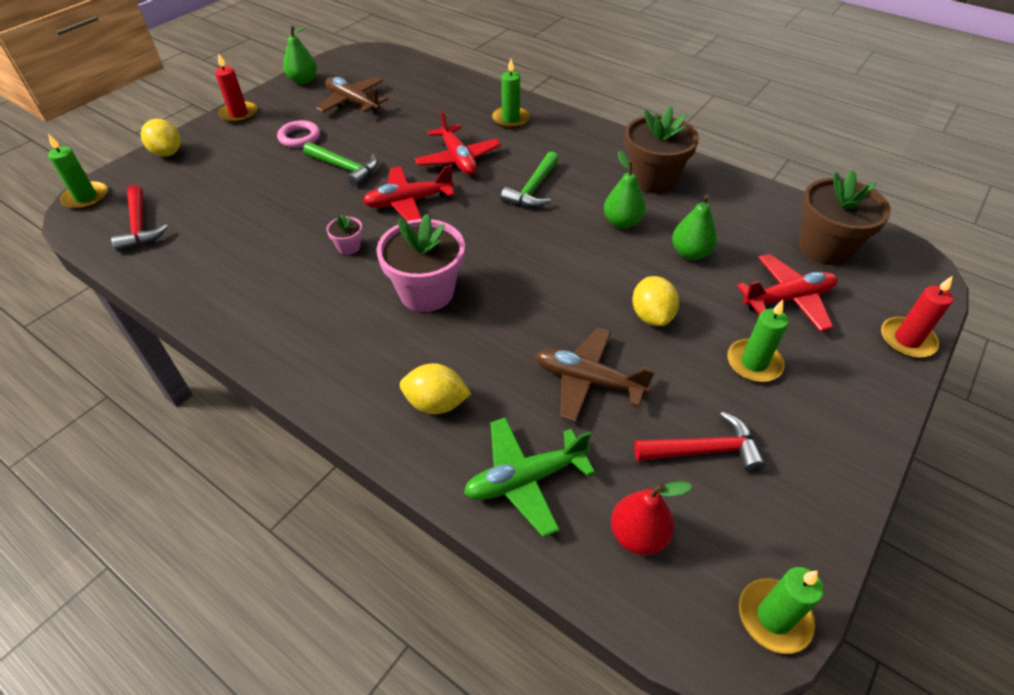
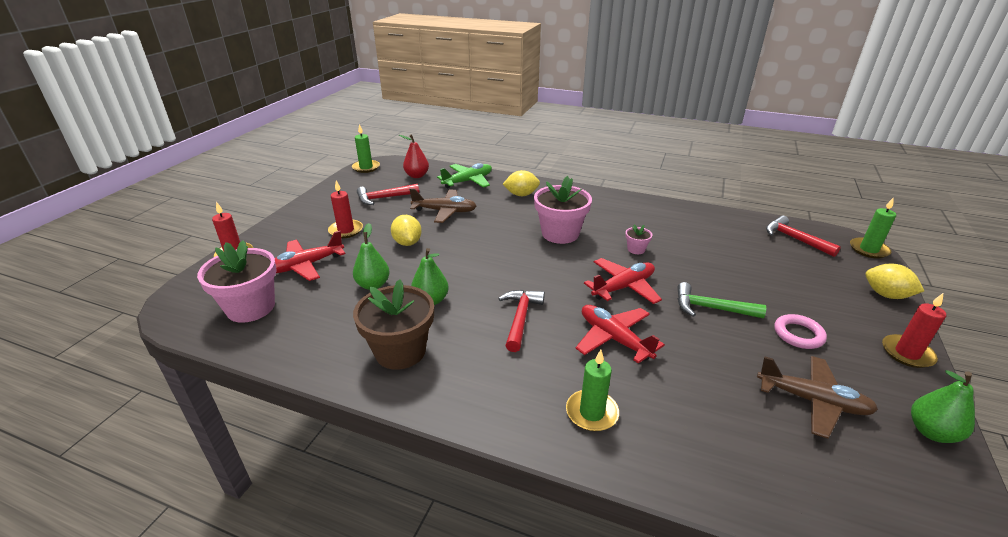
camera: 165 degrees right, 15 degrees down
green hammer [501,151,559,207] -> red hammer [498,290,545,352]
green candle [727,300,788,382] -> red candle [328,180,363,238]
brown flower pot [799,170,891,265] -> pink flower pot [197,240,277,323]

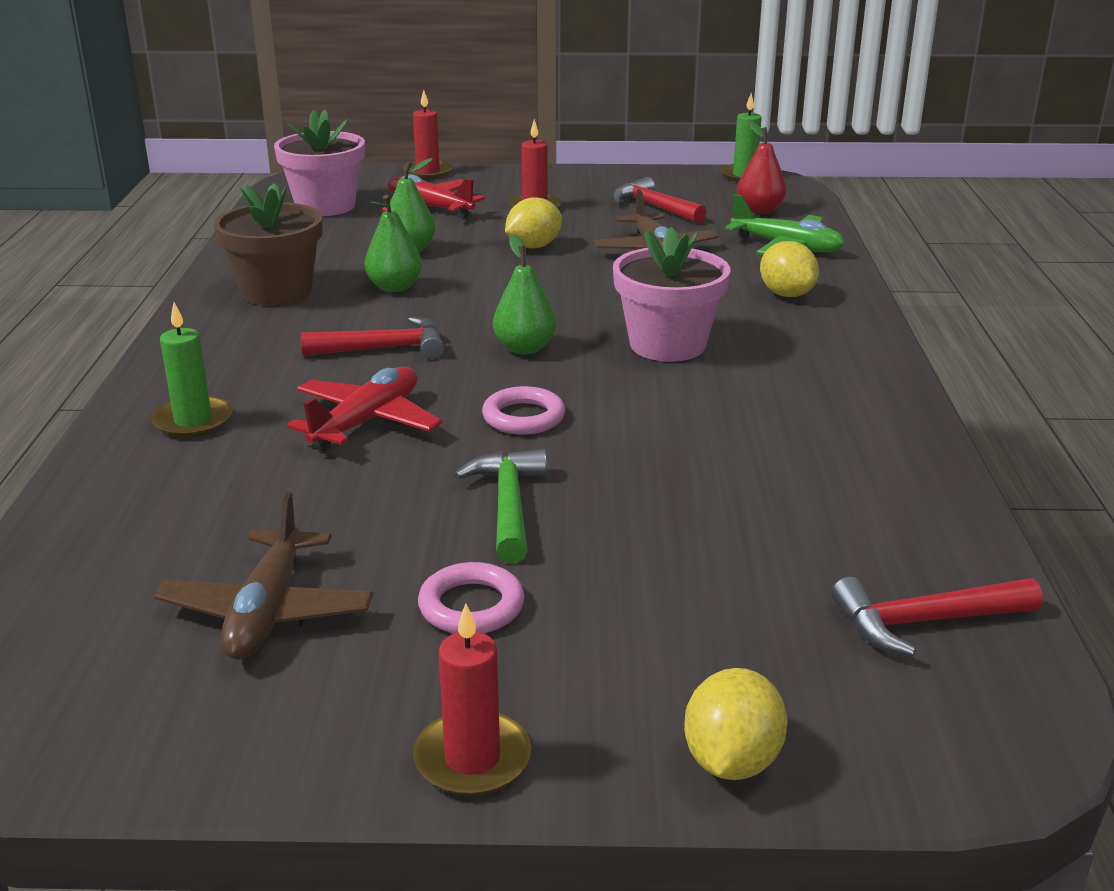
camera: 70 degrees right, 5 degrees down
red plane [584,258,662,304] -> pink ring [482,386,565,435]
pink flower pot [625,224,653,254] -> none
red hammer [766,216,841,257] -> red hammer turned 135 degrees counterclockwise [831,577,1043,656]
green candle [850,197,896,259] -> none
green pear [911,370,975,443] -> green pear moved to [493,234,556,354]

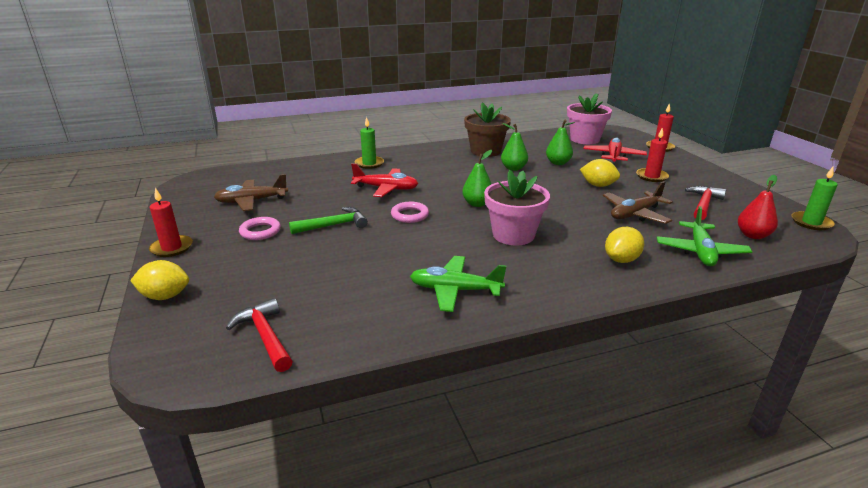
camera: 70 degrees right, 0 degrees up
red hammer [301,317,444,359] -> none
none -> green plane [410,256,506,312]

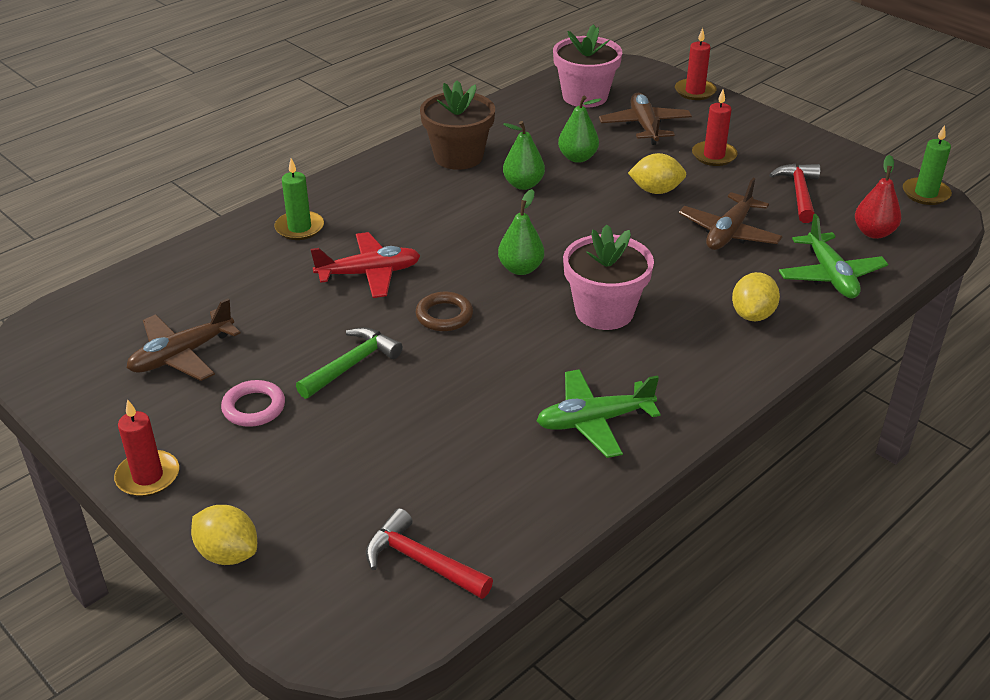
camera: 25 degrees left, 10 degrees up
yellow lemon [130,260,189,300] -> yellow lemon turned 60 degrees clockwise [191,505,257,565]
pink ring [391,202,429,223] -> brown ring [416,292,473,331]
red plane [583,137,647,165] -> brown plane [599,93,692,145]

